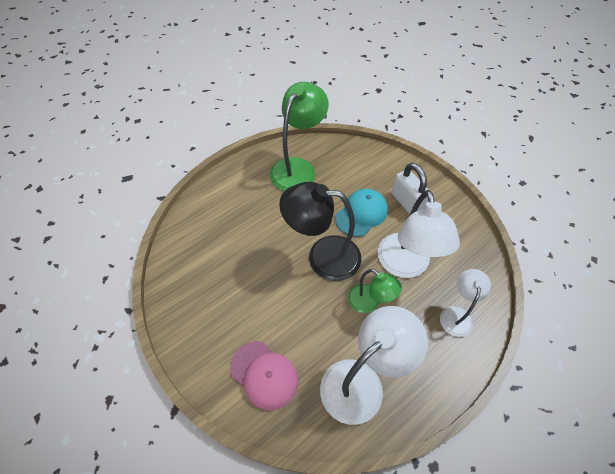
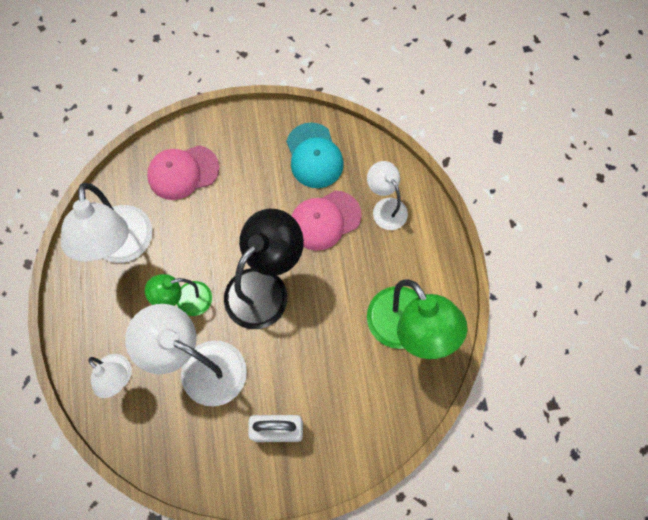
camera: 120 degrees right, 15 degrees up
turquoise cap [335,189,388,237] -> turquoise cap moved to [286,123,344,188]
none -> pink cap [292,190,362,251]
none -> white lamp [367,161,408,230]

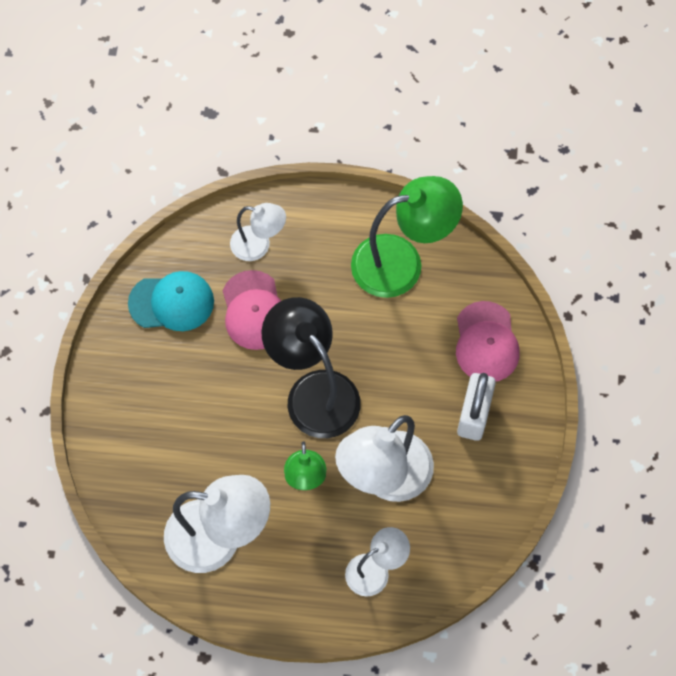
camera: 75 degrees left, 5 degrees down
pink cap [147,145,220,200] -> pink cap moved to [456,301,520,382]
white lamp [367,161,408,230] -> white lamp turned 150 degrees counterclockwise [230,203,286,261]

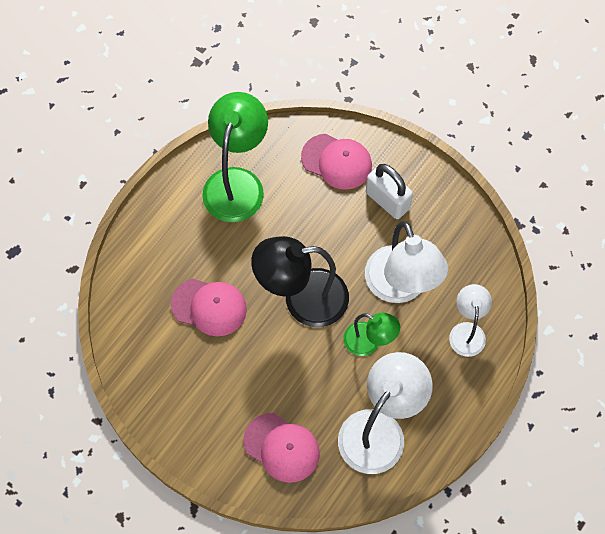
camera: 60 degrees left, 0 degrees up
turquoise cap [128,271,214,331] -> none
white lamp [230,203,286,261] -> none
none -> pink cap [243,413,320,483]

